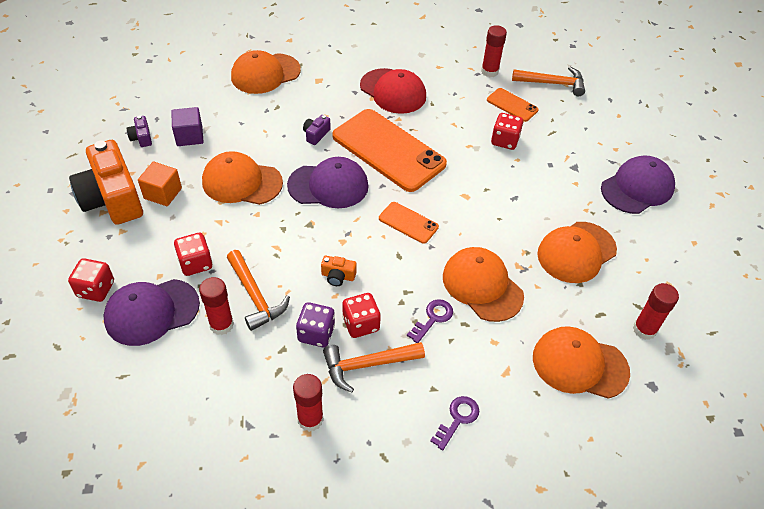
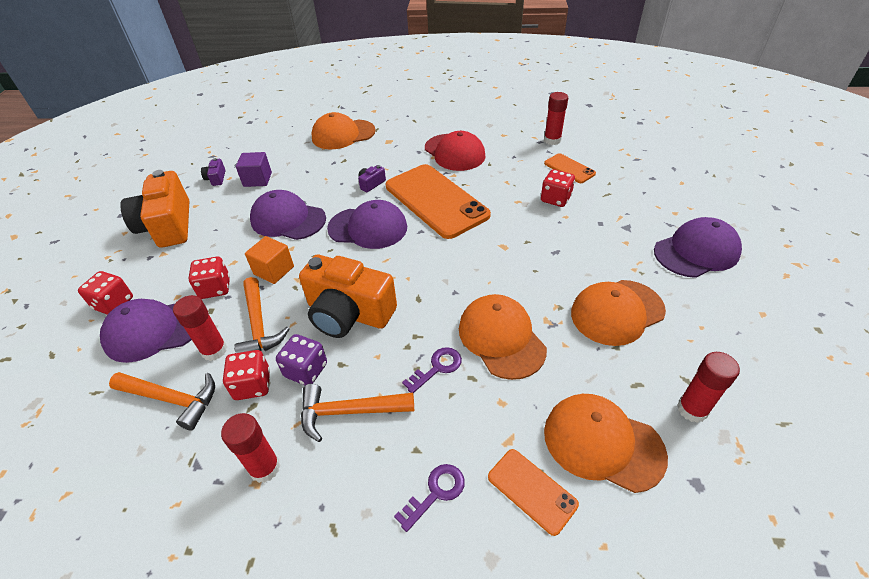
camera: 15 degrees right, 5 degrees down
orange cube [138,162,182,206] -> orange cube moved to [245,236,294,284]
orange cap [202,151,283,205] -> purple cap [250,190,326,240]
orange camera [321,256,357,286] -> orange camera [299,255,397,338], size x2.45
red dice [342,293,381,338] -> red dice moved to [223,350,270,400]
orange phone [379,202,439,244] -> orange phone moved to [488,449,579,536]
orange hammer [512,67,585,96] -> orange hammer moved to [109,372,215,431]

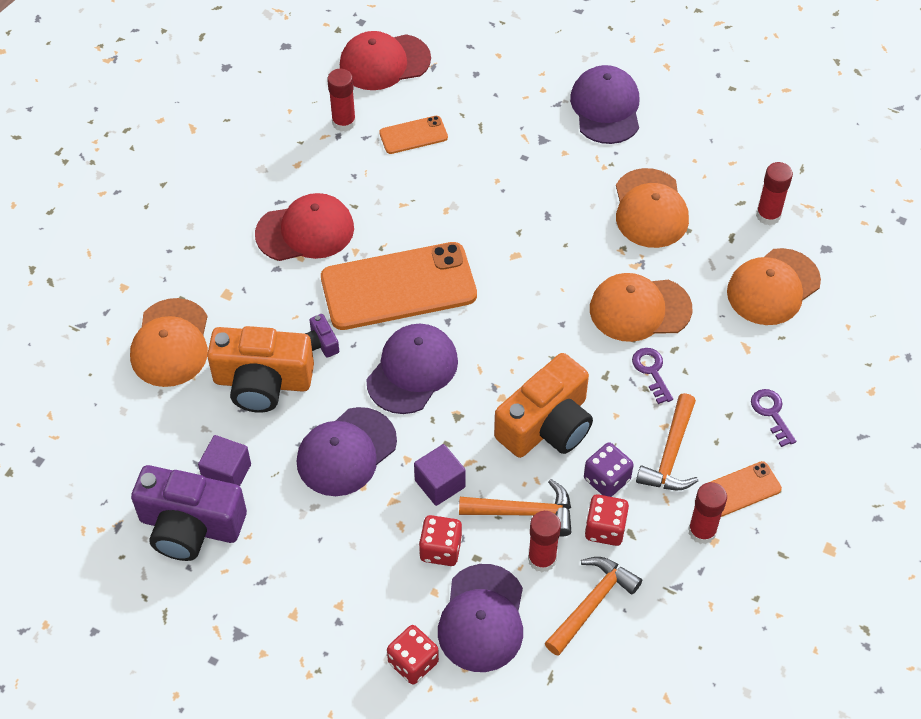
camera: 70 degrees left, 10 degrees up
orange camera [120,170,189,248] -> orange camera moved to [207,326,314,413]
purple camera [201,158,225,186] -> purple camera [131,465,247,561], size x2.45
orange cube [245,236,294,284] -> purple cube [414,444,466,506]
orange phone [488,449,579,536] -> orange phone moved to [708,461,782,517]
red dice [541,169,575,207] -> none
none -> red cap [340,31,431,90]

